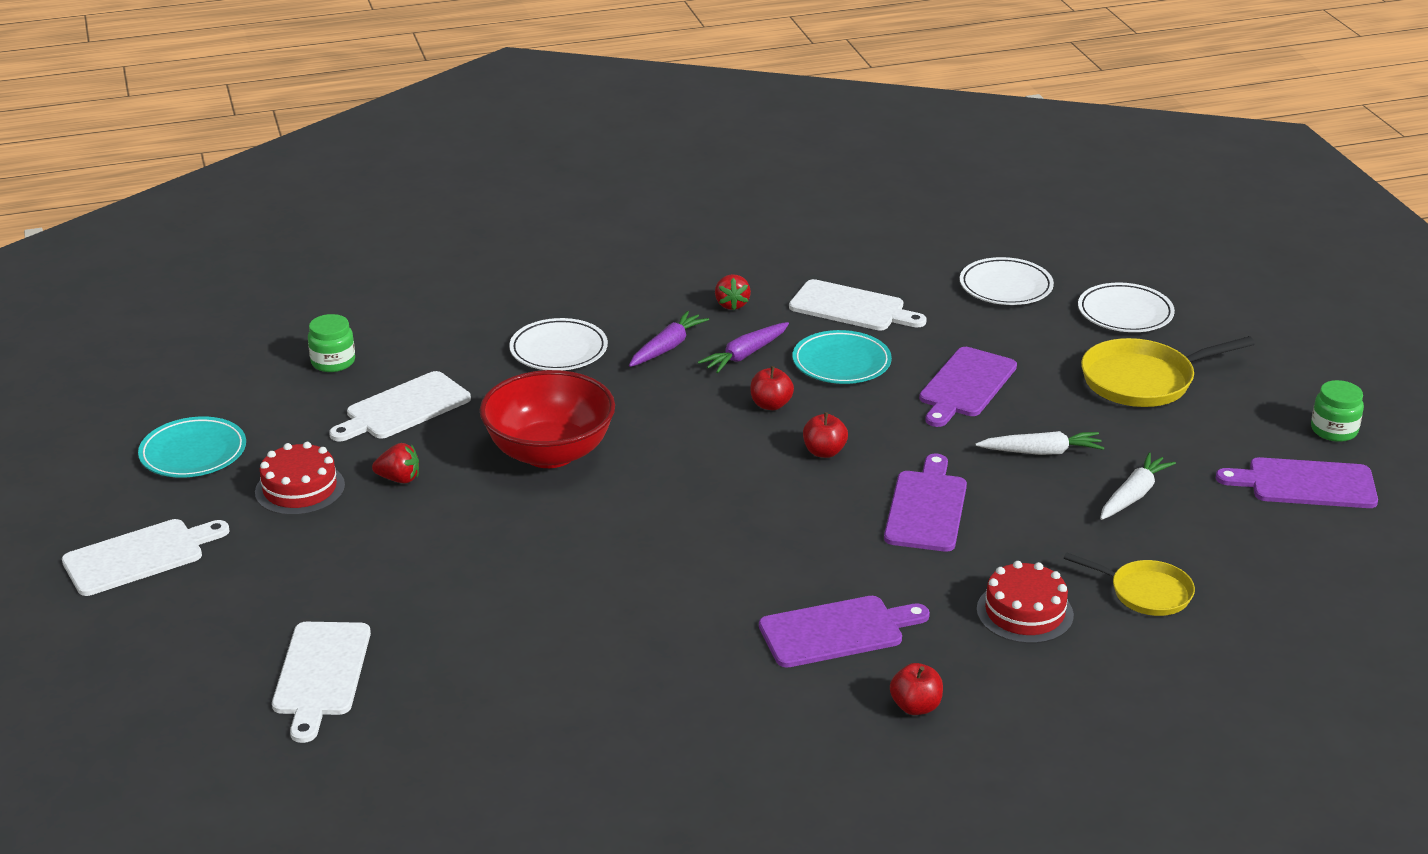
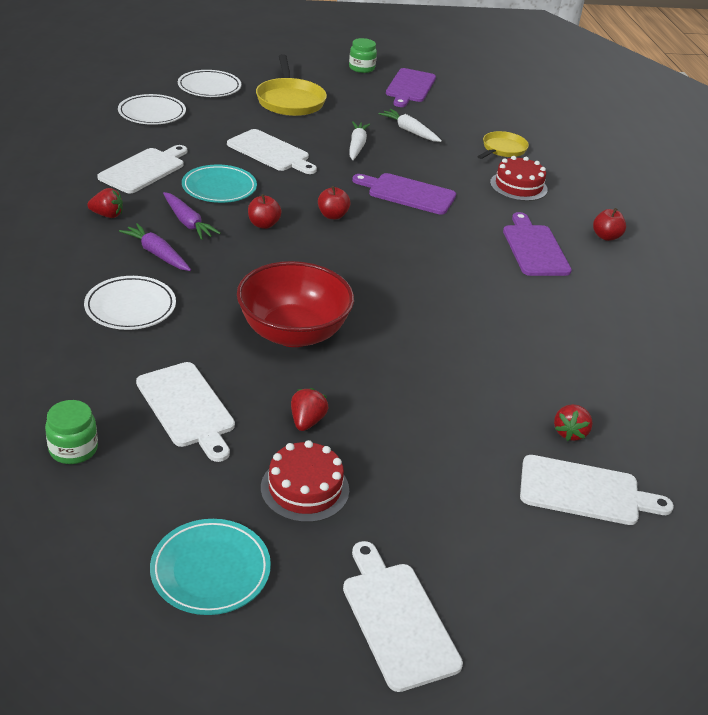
camera: 85 degrees left, 5 degrees up
purple cutting board [919,347,1017,427] -> white cutting board [227,129,317,174]
none -> red strawberry [554,404,593,441]

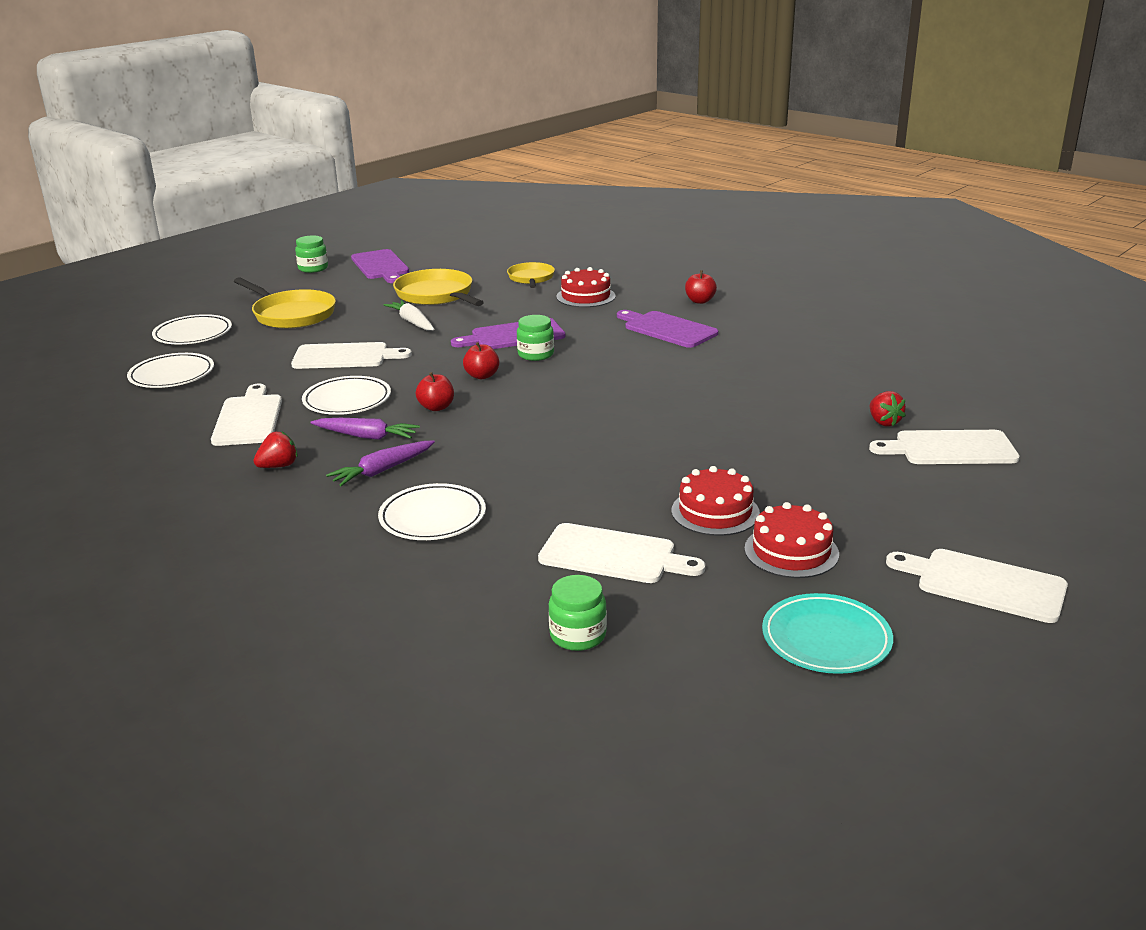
camera: 35 degrees left, 10 degrees down
purple carrot [119,223,191,271] -> purple carrot turned 45 degrees counterclockwise [326,440,435,486]
turquoise plate [182,164,257,203] -> white plate [302,376,391,415]
red bowl [237,261,354,347] -> none
red strawberry [291,388,328,431] -> red cake [671,466,760,536]
white carrot [378,109,442,142] -> yellow pan [393,269,484,306]
white cutting board [520,455,674,525] -> white cutting board turned 150 degrees counterclockwise [869,430,1020,464]
none -> green jar [517,315,554,361]

